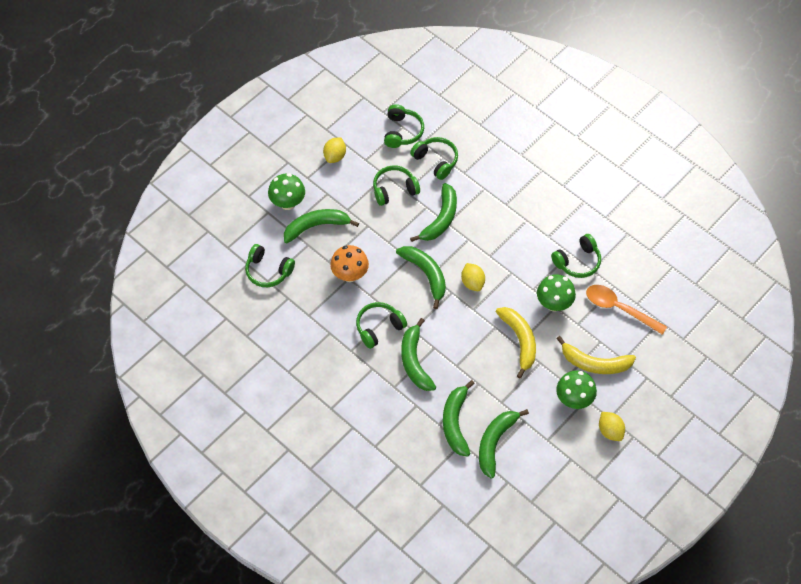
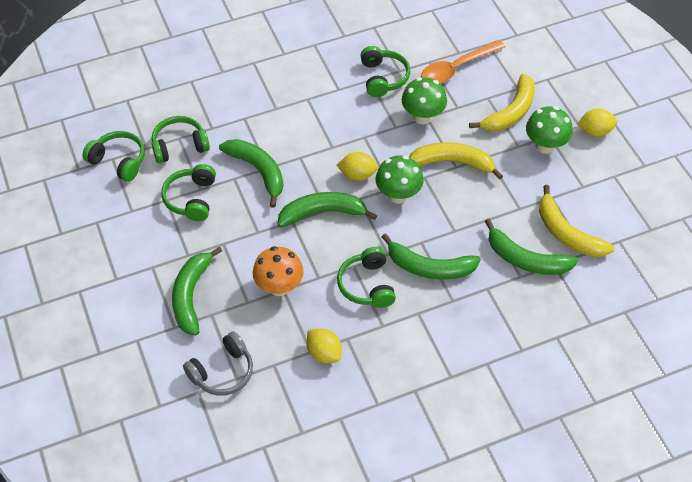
camera: 65 degrees left, 5 degrees down
green headphones [245,244,295,287] -> grey headphones [183,331,253,396]
green mushroom [268,173,305,210] -> green mushroom moved to [376,155,424,204]
yellow lemon [323,137,346,163] -> yellow lemon moved to [307,328,342,363]
green banana [479,409,529,479] -> yellow banana [539,185,614,257]

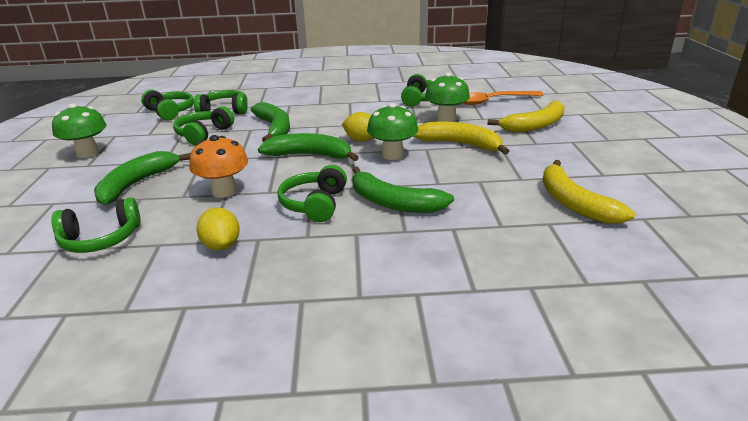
camera: 20 degrees right, 25 degrees down
grey headphones [183,331,253,396] -> green headphones [51,197,141,253]
green banana [485,219,578,275] -> none
green mushroom [526,106,573,154] -> green mushroom moved to [52,103,106,158]
yellow lemon [577,108,617,137] -> none

